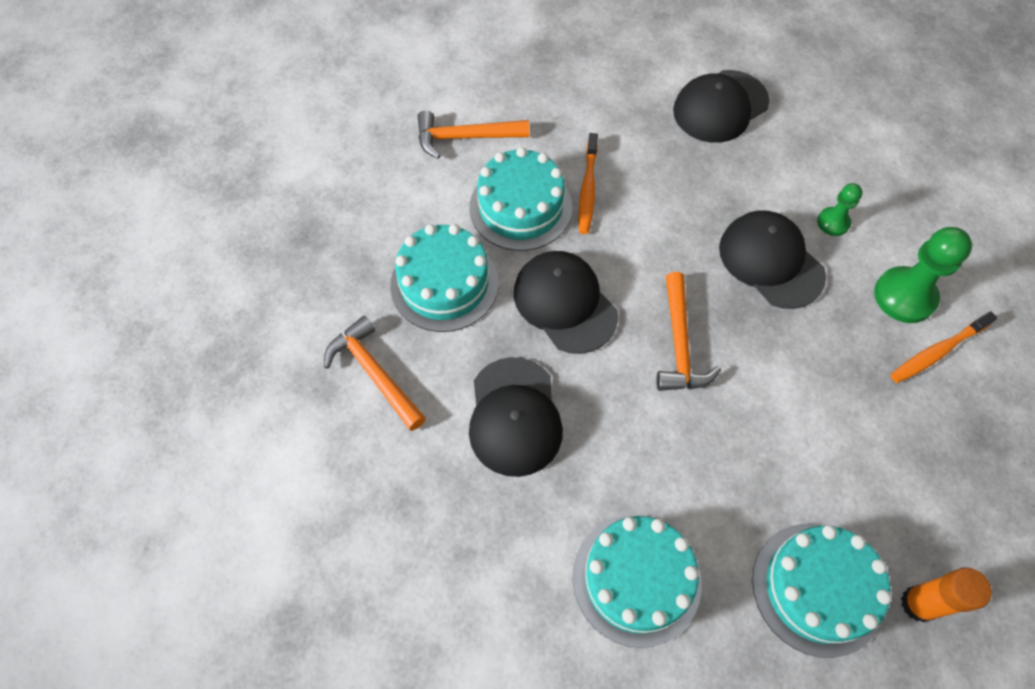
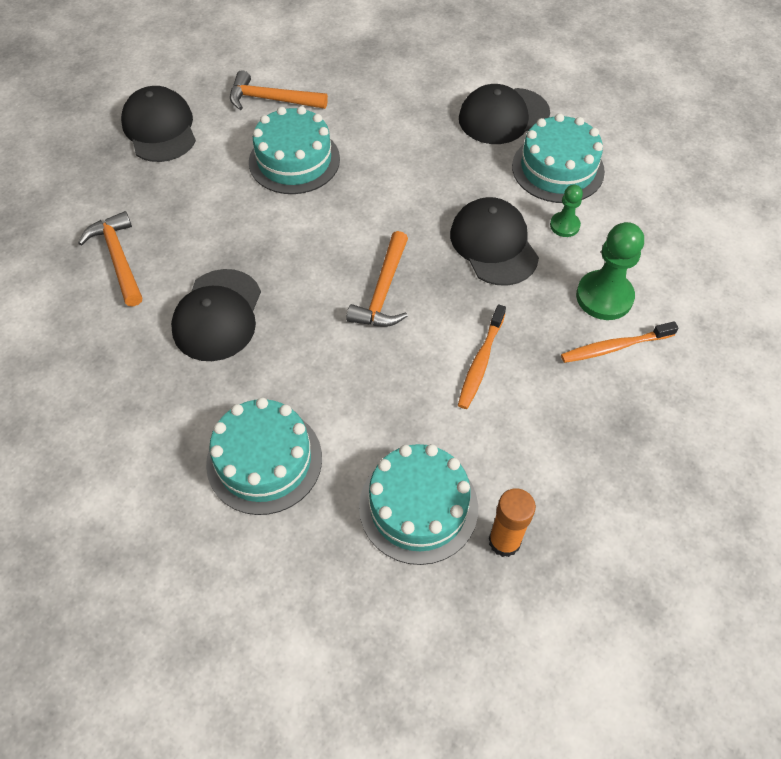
camera: 15 degrees right, 5 degrees down
turquoise cake [390,224,498,332] -> turquoise cake moved to [512,113,605,203]
black cap [514,251,618,354] -> black cap moved to [121,86,196,162]
orange toothbrush [578,133,598,234] -> orange toothbrush moved to [458,304,506,409]

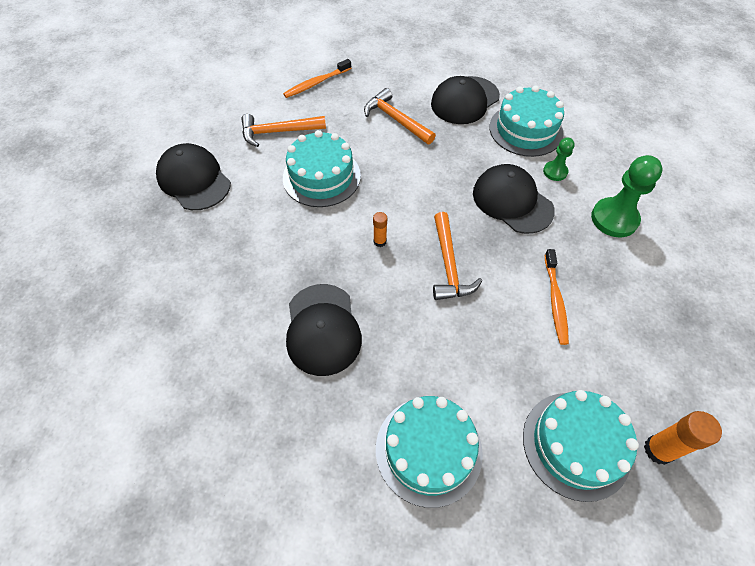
camera: 20 degrees left, 0 degrees up
orange hammer [78,211,142,307] -> orange hammer moved to [364,88,436,144]
orange toothbrush [561,321,678,363] -> orange toothbrush moved to [283,59,351,98]
none -> orange glue stick [373,212,387,247]

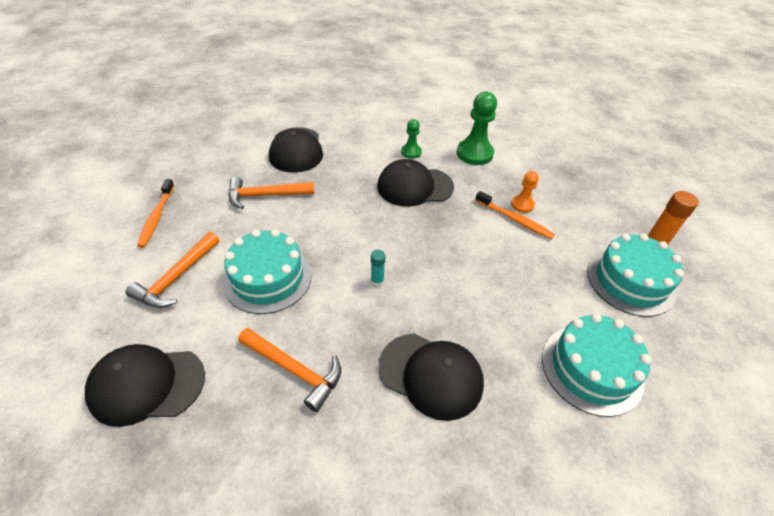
camera: 55 degrees left, 10 degrees down
orange glue stick [373,212,387,247] -> turquoise glue stick [371,250,385,286]
orange hammer [433,212,482,300] -> orange hammer moved to [238,328,341,412]
turquoise cake [489,86,564,157] -> none
none -> orange pawn [511,171,539,213]

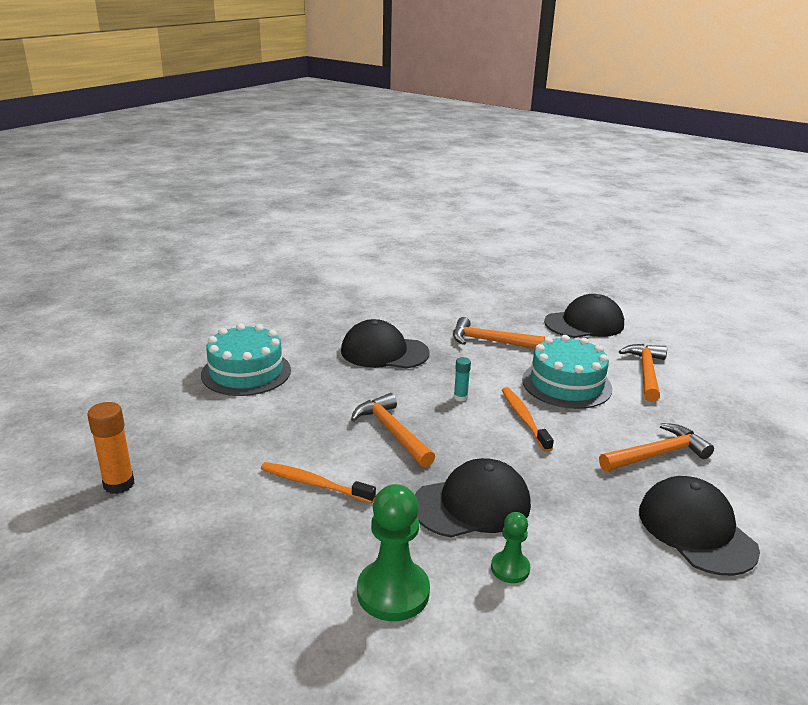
camera: 165 degrees right, 20 degrees down
orange toothbrush [137,179,174,248] -> orange toothbrush moved to [502,387,554,452]
orange pawn [511,171,539,213] -> none
turquoise cake [587,234,684,317] -> none
none -> orange hammer [351,393,435,467]

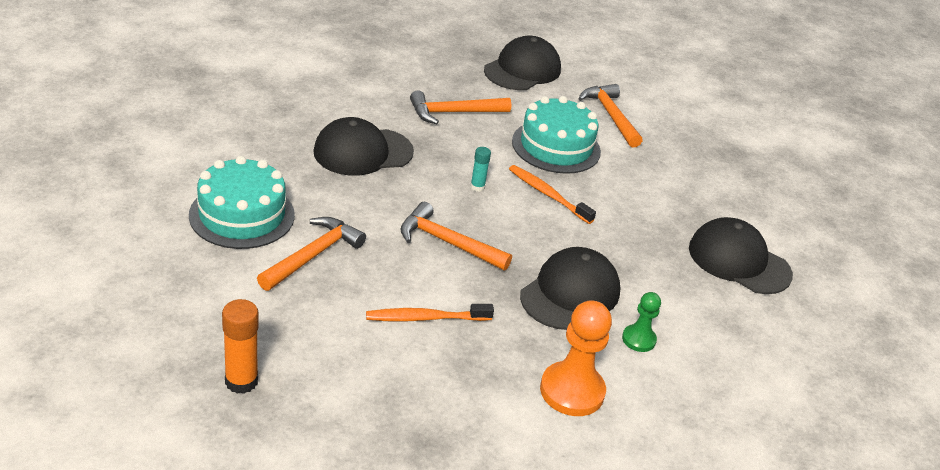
camera: 35 degrees left, 10 degrees up
green pawn [357,484,430,621] -> orange pawn [540,300,612,416]
orange hammer [599,423,714,471] -> orange hammer moved to [257,217,366,291]

